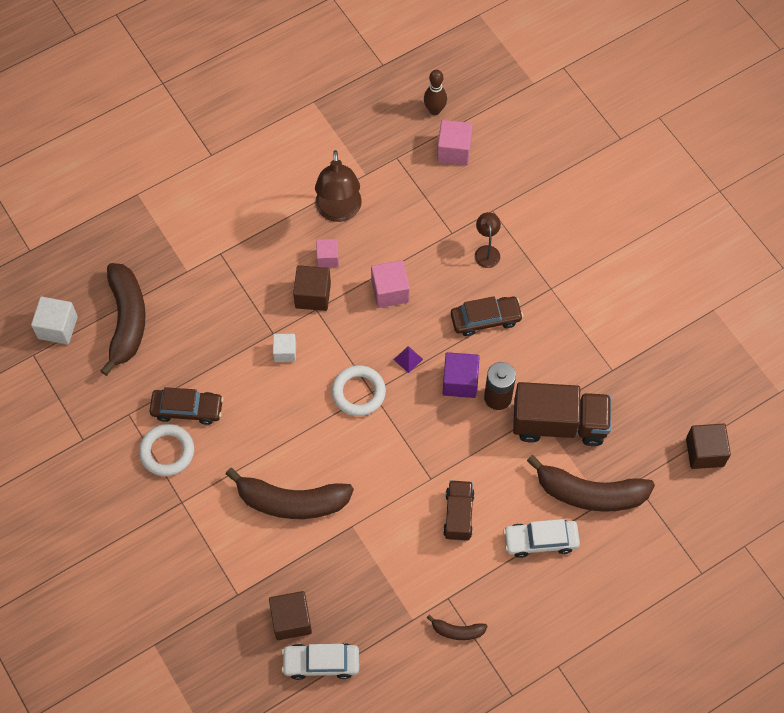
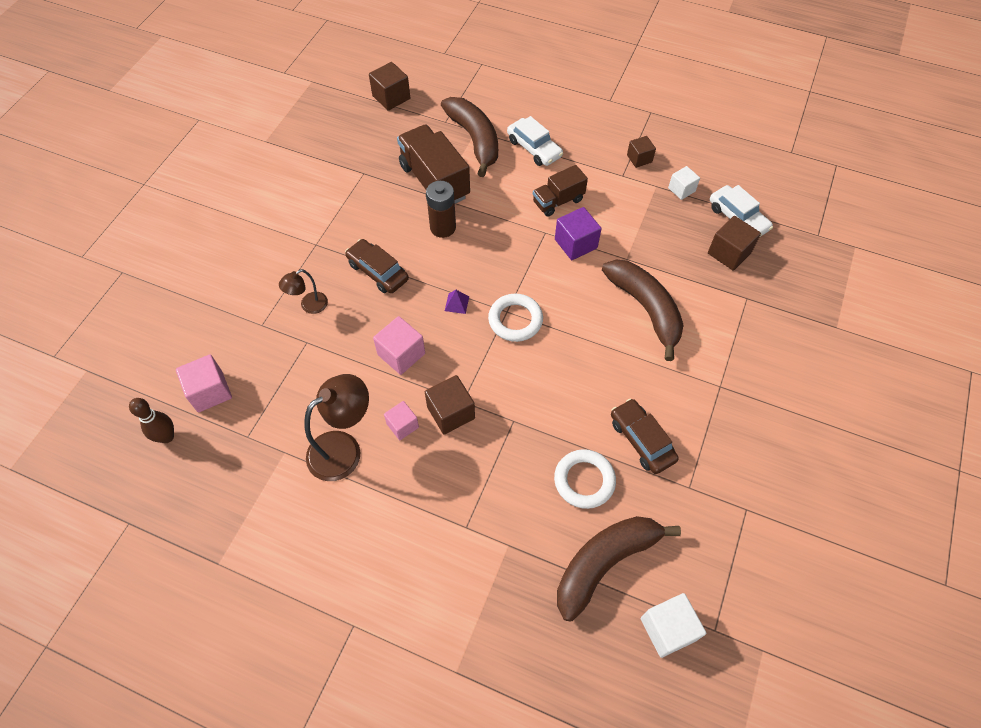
camera: 125 degrees left, 5 degrees down
white ring [139,424,194,476] -> white ring moved to [554,449,616,509]
white cube [273,334,296,362] -> white cube moved to [668,166,700,200]
brown banana [427,614,488,640] -> brown cube [627,136,656,168]
purple cube [442,352,480,398] -> purple cube moved to [555,207,602,260]

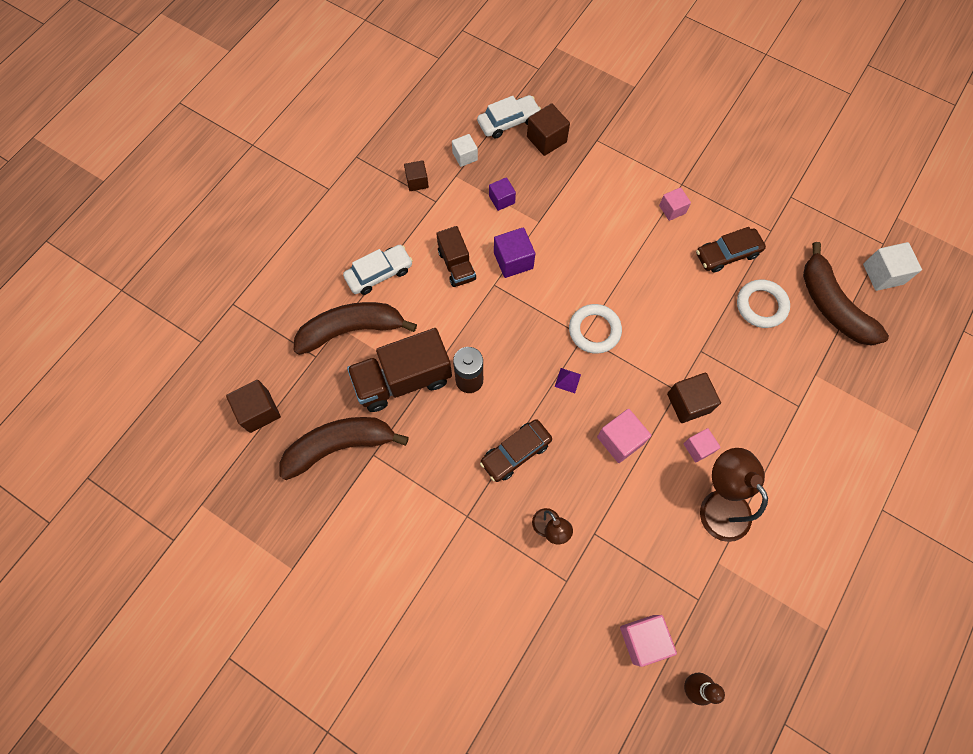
camera: 80 degrees left, 10 degrees up
brown banana [602,259,684,361] -> brown banana moved to [279,417,409,480]
none -> purple cube [489,177,516,211]
none -> pink cube [659,187,691,221]

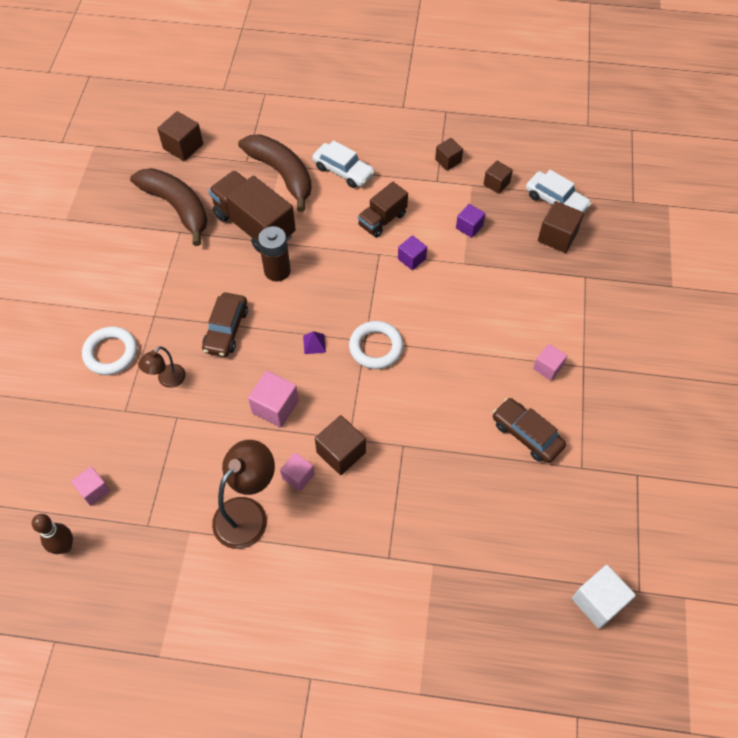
camera: 65 degrees right, 10 degrees down
white cube [452,134,478,167] -> brown cube [484,161,513,194]
brown car [480,419,552,482] -> brown car turned 105 degrees counterclockwise [202,293,248,357]
purple cube [494,228,535,278] -> purple cube [398,235,427,270], size x0.65
pink cube [620,615,677,667] -> pink cube [71,466,110,506], size x0.65
white ring [737,279,790,328] -> white ring moved to [82,326,137,375]
brown banana [803,242,889,345] -> none

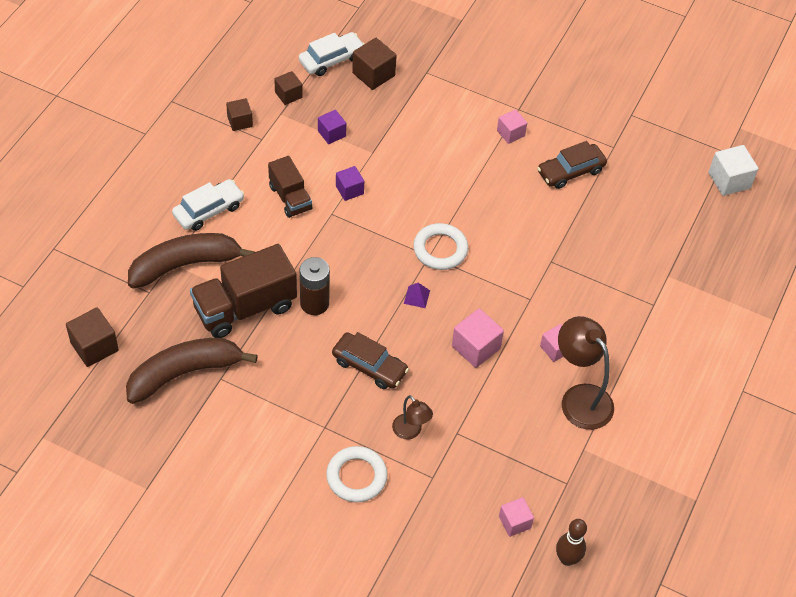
camera: 75 degrees left, 5 degrees down
brown cube [315,415,366,475] -> none

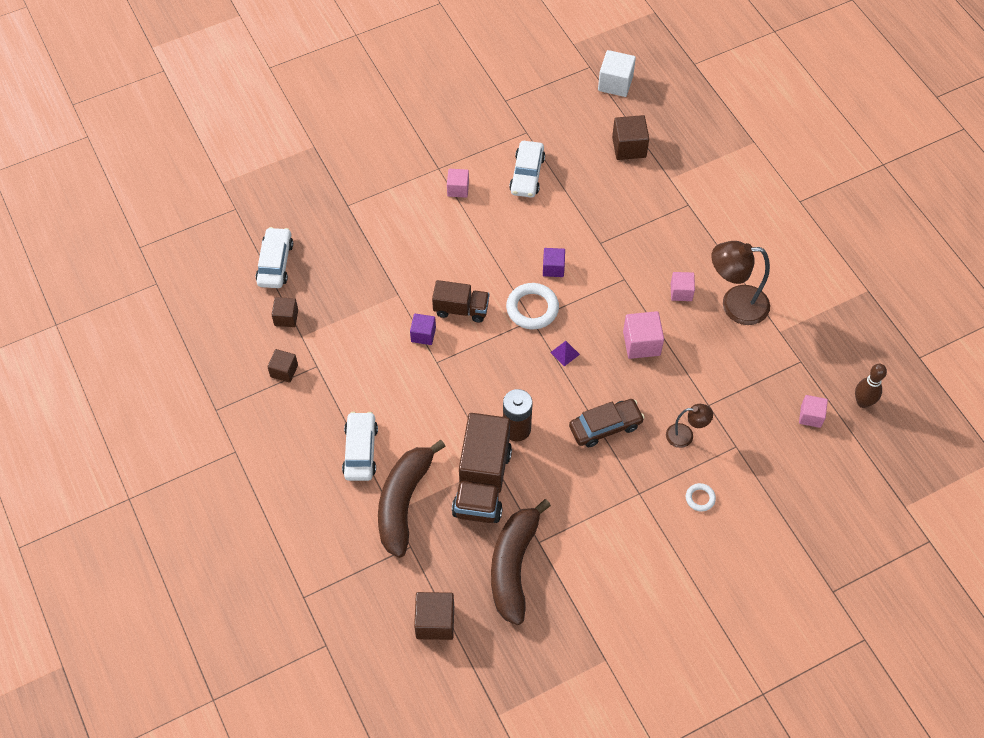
camera: 50 degrees left, 5 degrees up
brown truck [268,156,312,218] -> brown truck moved to [432,280,489,323]
purple cube [318,110,346,144] -> purple cube moved to [543,248,565,277]
white ring [326,446,388,502] -> white ring [686,483,716,512], size x0.53
brown cube [352,38,397,90] -> brown cube moved to [612,115,649,160]
brown car [537,141,607,189] -> white car [509,141,545,197]

